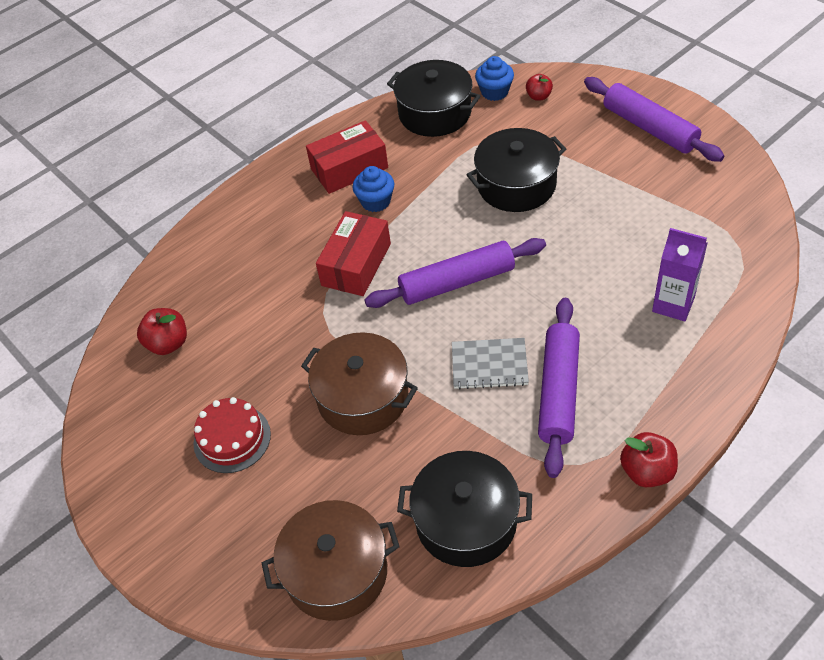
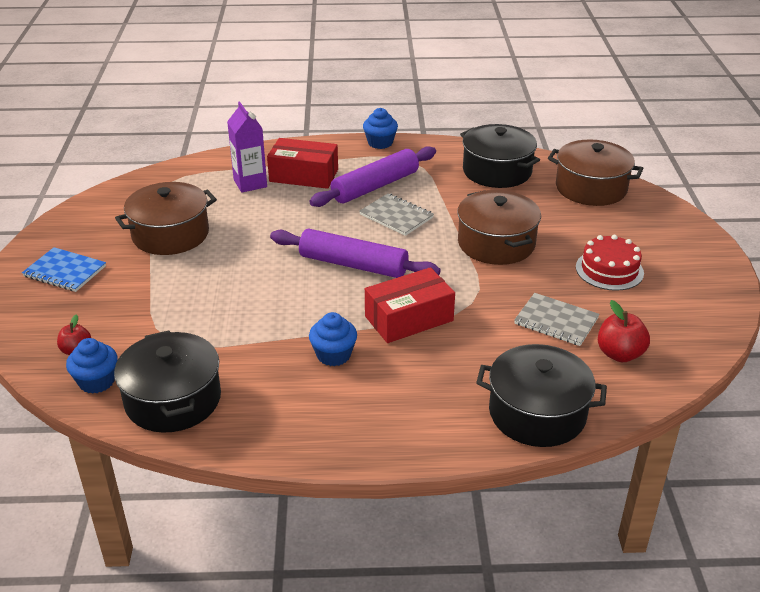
camera: 145 degrees left, 15 degrees down
red box [306,120,388,194] -> red box moved to [267,138,338,189]
black pot [466,128,566,212] -> black pot moved to [476,344,607,447]
purple rolling pin [584,77,724,162] -> blue notebook [22,247,106,292]
red apple [620,432,678,487] -> blue cupcake [363,108,398,149]
none -> brown pot [115,182,217,255]
none -> grey notebook [514,293,599,346]

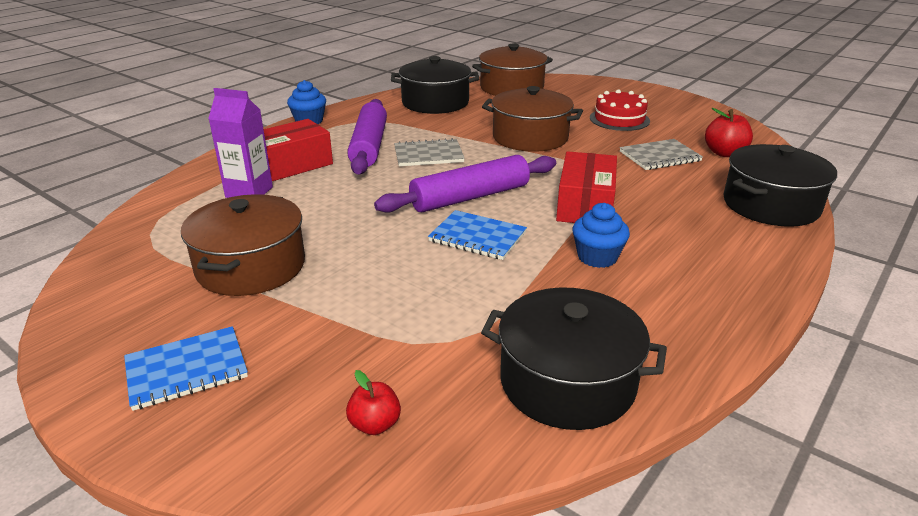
camera: 50 degrees left, 5 degrees down
blue cupcake [66,338,118,394] -> none
none -> blue notebook [428,210,527,260]

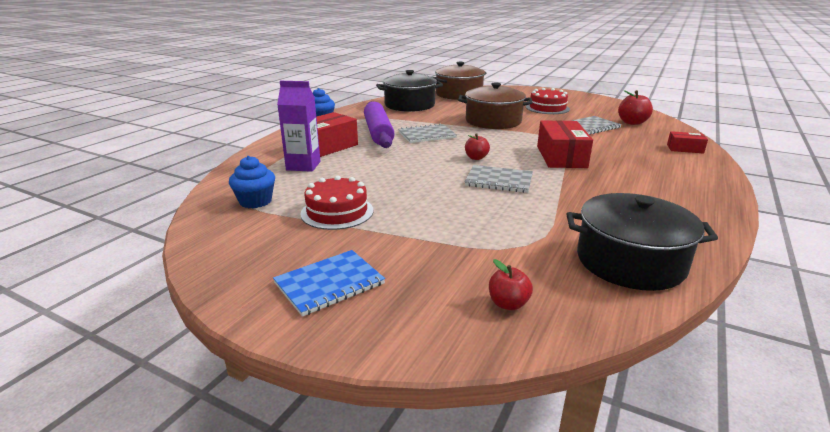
camera: 10 degrees left, 5 degrees down
brown pot [181,194,305,296] -> red cake [300,175,373,230]
purple rolling pin [374,155,556,213] -> red apple [465,133,490,160]
blue notebook [428,210,527,260] -> grey notebook [465,165,533,193]
blue cupcake [573,203,630,268] -> blue cupcake moved to [229,156,275,208]
black pot [724,144,837,227] -> red box [667,131,708,153]

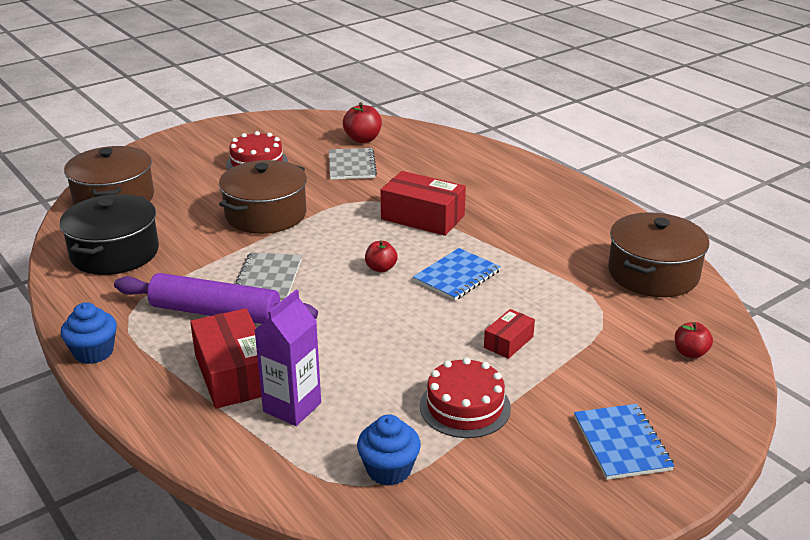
camera: 65 degrees left, 5 degrees up
grey notebook [465,165,533,193] -> blue notebook [413,248,501,301]
black pot [567,193,718,291] -> brown pot [608,212,709,297]
red box [667,131,708,153] -> red box moved to [484,309,535,359]

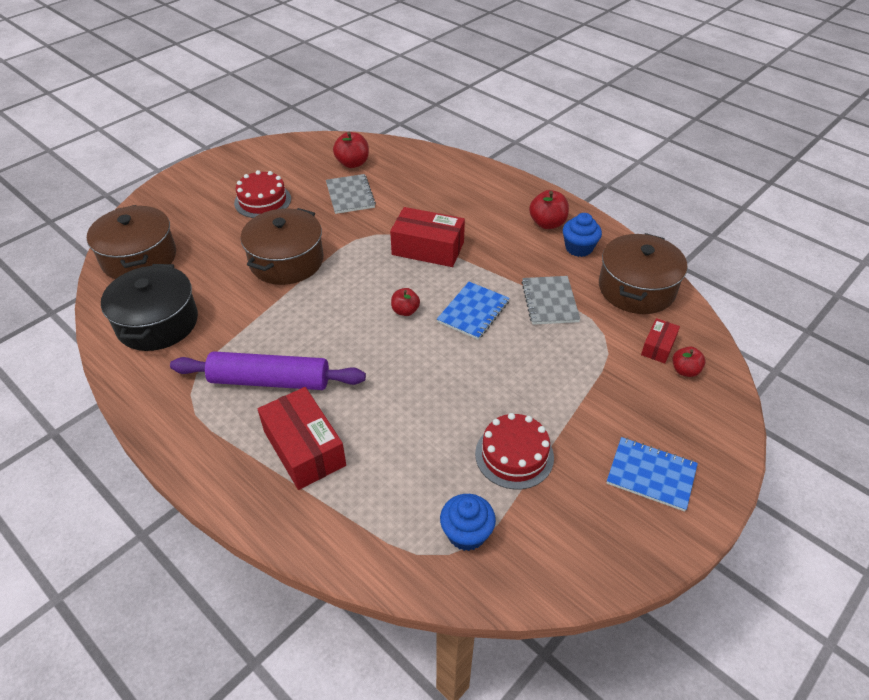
camera: 10 degrees left, 15 degrees up
blue cupcake [60,302,117,364] -> blue cupcake moved to [563,213,602,257]
grey notebook [234,252,302,299] -> grey notebook moved to [521,276,581,325]
purple carton [255,290,321,426] -> none
red box [484,309,535,359] -> red box moved to [641,318,680,364]
blue notebook [574,404,674,480] -> blue notebook turned 45 degrees counterclockwise [607,437,698,512]
none -> red apple [529,190,569,229]

